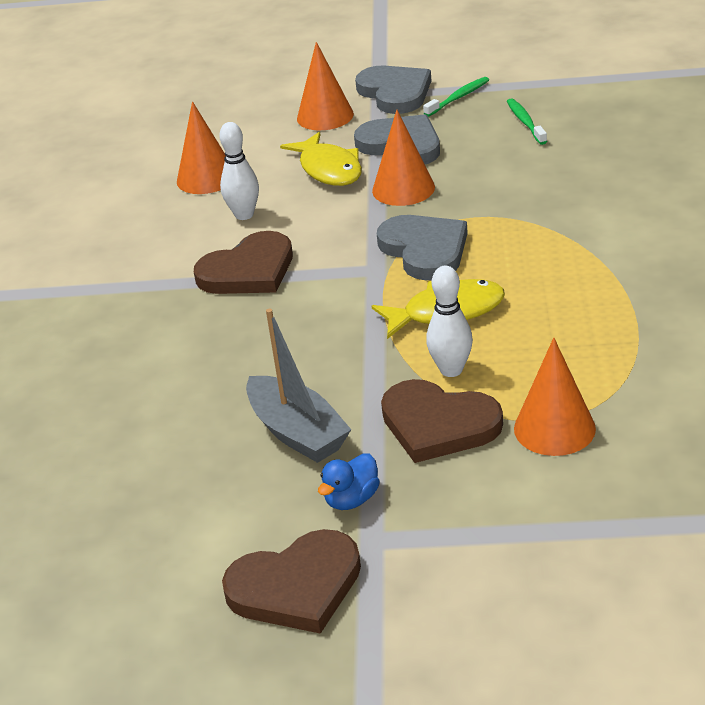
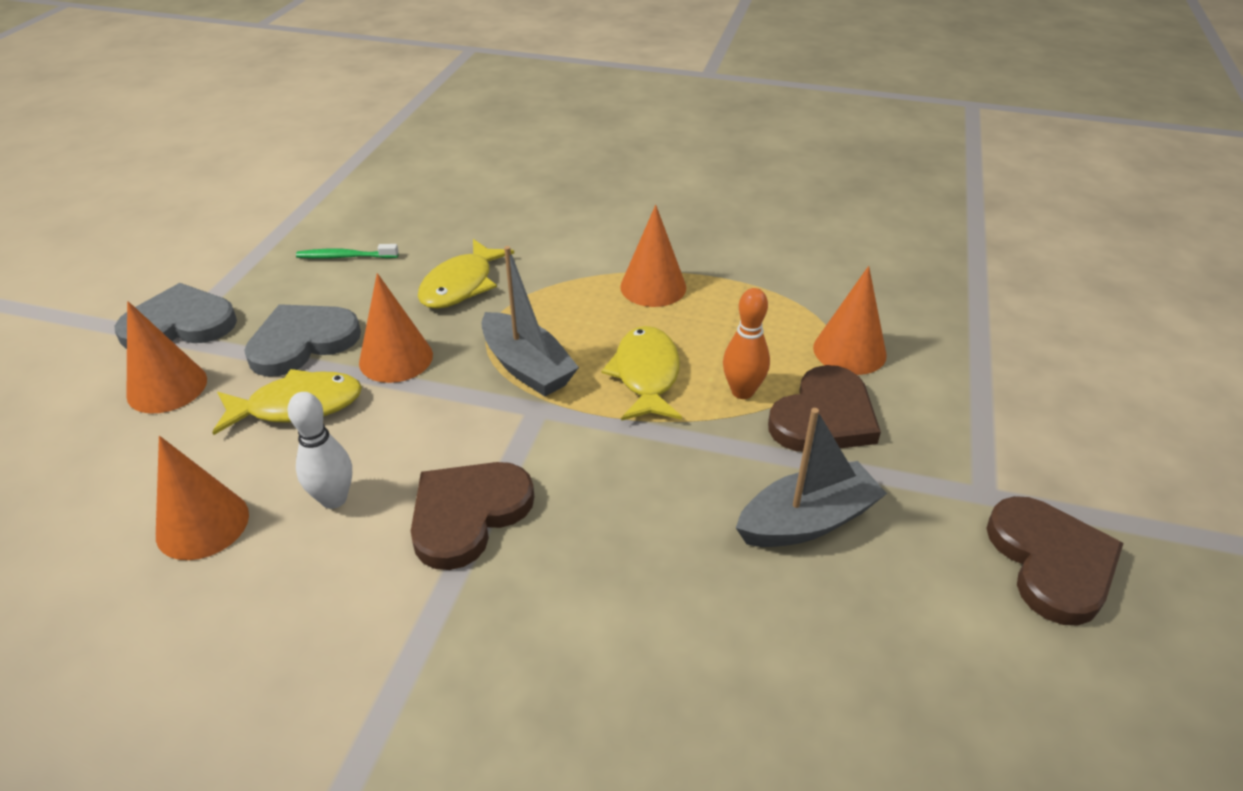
camera: 80 degrees left, 5 degrees up
brown heart [194,231,293,294] -> brown heart turned 120 degrees counterclockwise [411,462,534,570]
blue duck [318,453,380,510] -> none
grey heart [377,215,468,280] -> grey boat [482,246,579,396]
green toothbrush [423,77,489,117] -> none
white bowling pin [426,265,473,377] -> orange bowling pin [723,288,770,399]
none -> yellow fish [418,239,514,309]
none -> orange cone [620,205,686,307]

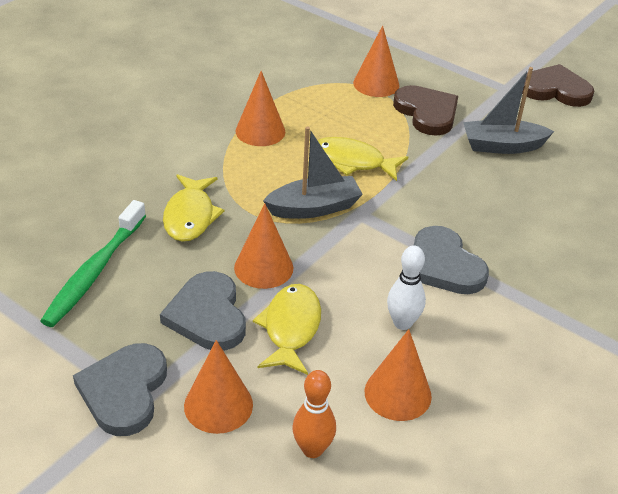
camera: 70 degrees left, 0 degrees up
green toothbrush [296,244,399,259] -> green toothbrush [40,200,146,327], size x1.83
brown heart [411,462,534,570] -> grey heart [414,226,489,294]
yellow fish [418,239,514,309] -> yellow fish turned 45 degrees clockwise [163,174,225,242]
orange bowling pin [723,288,770,399] -> orange bowling pin moved to [292,370,336,458]
grey boat [736,408,887,547] -> grey boat turned 90 degrees counterclockwise [463,67,554,154]

